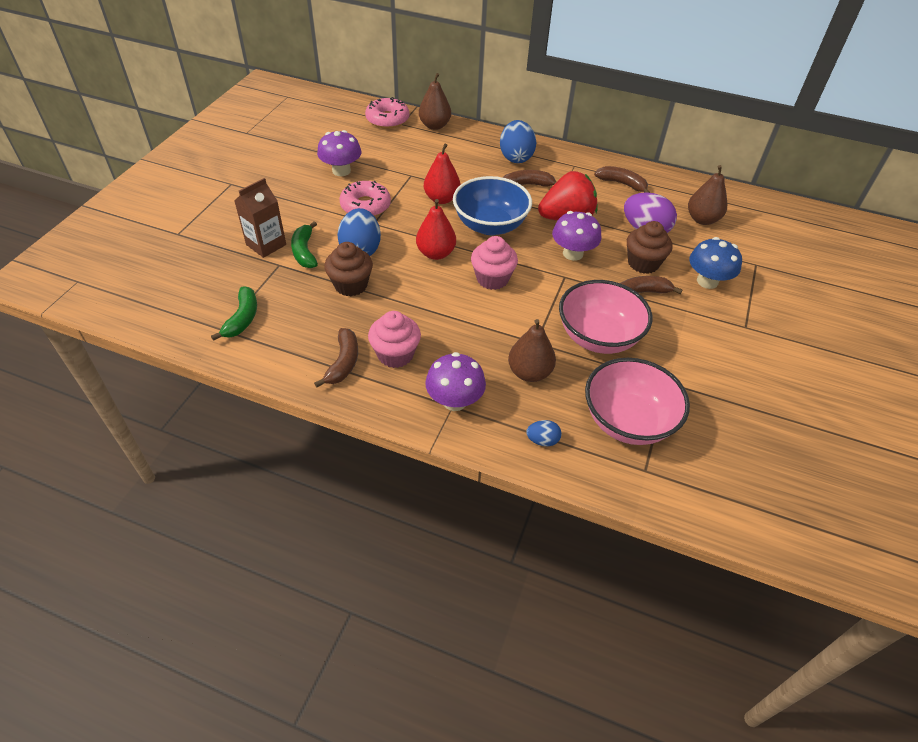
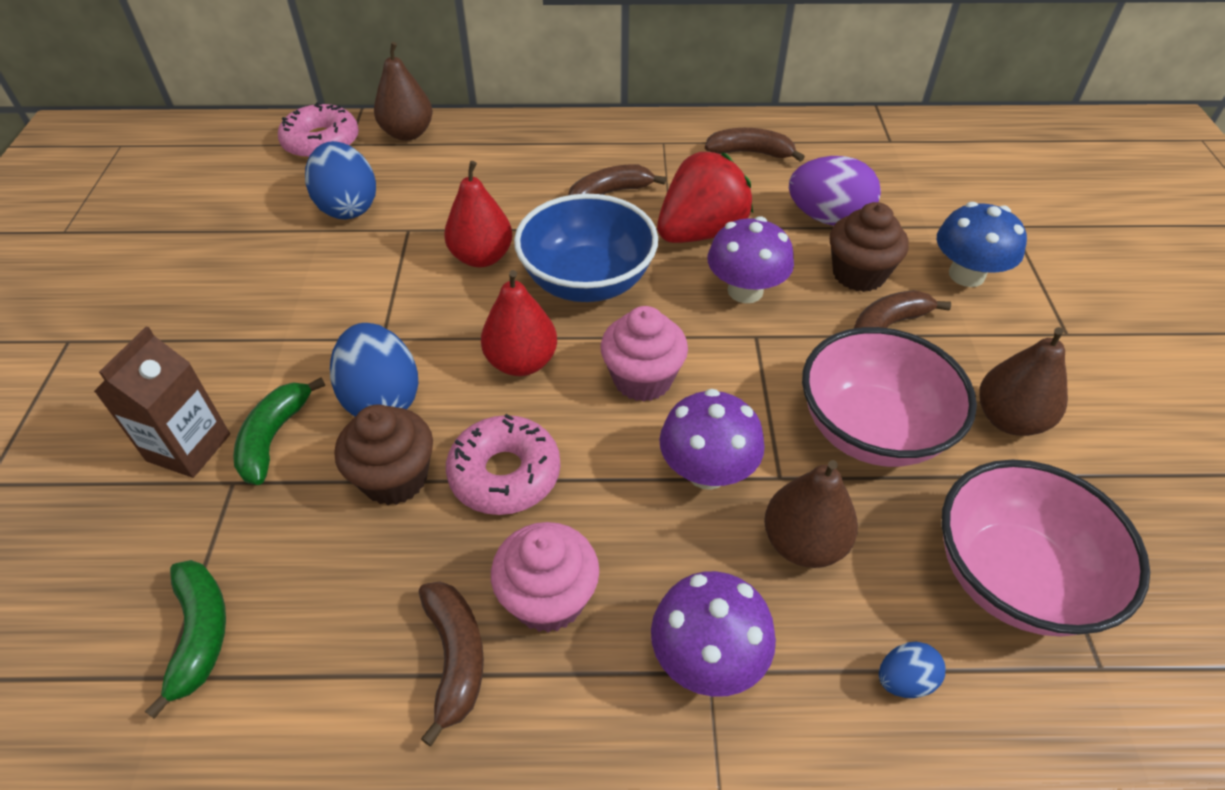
camera: 20 degrees left, 0 degrees up
green banana [291,221,318,268] -> green banana turned 45 degrees clockwise [233,378,325,485]
purple mushroom [317,130,361,176] -> purple mushroom moved to [659,389,765,490]
pink donut [339,181,391,217] -> pink donut moved to [446,414,560,515]
blue egg [500,120,536,163] -> blue egg moved to [305,141,376,219]
brown pear [688,165,727,225] -> brown pear moved to [979,327,1068,436]

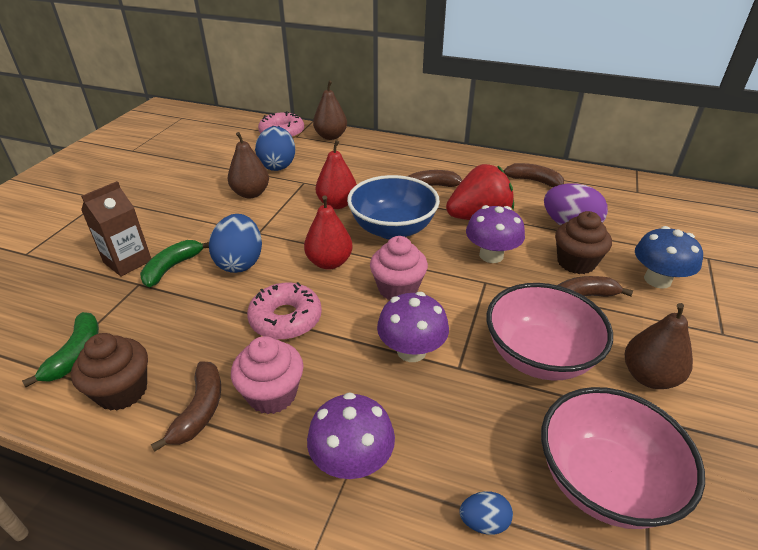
camera: 20 degrees right, 10 degrees down
brown cupcake [335,404,433,505] -> brown cupcake moved to [71,333,148,411]
brown pear [764,460,858,568] -> brown pear moved to [228,132,269,199]

